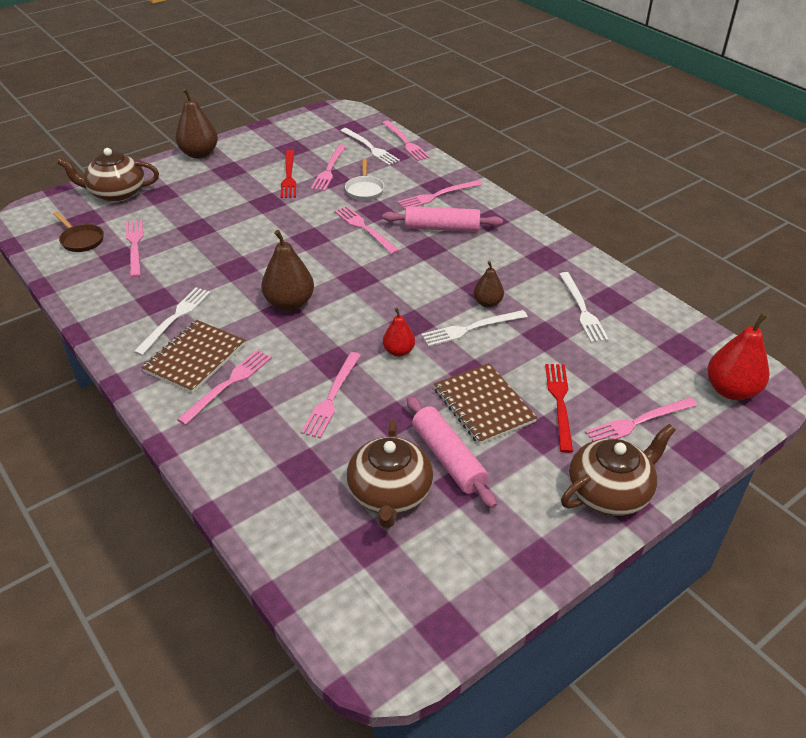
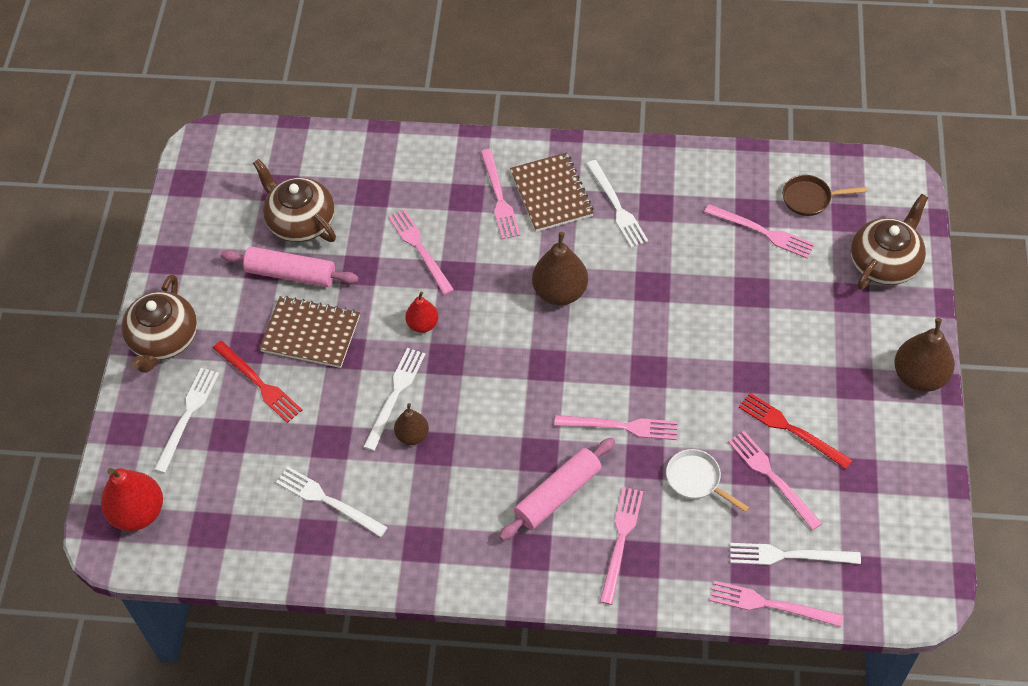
camera: 135 degrees right, 15 degrees up
pink fork [585,397,697,441] -> white fork [154,368,219,473]

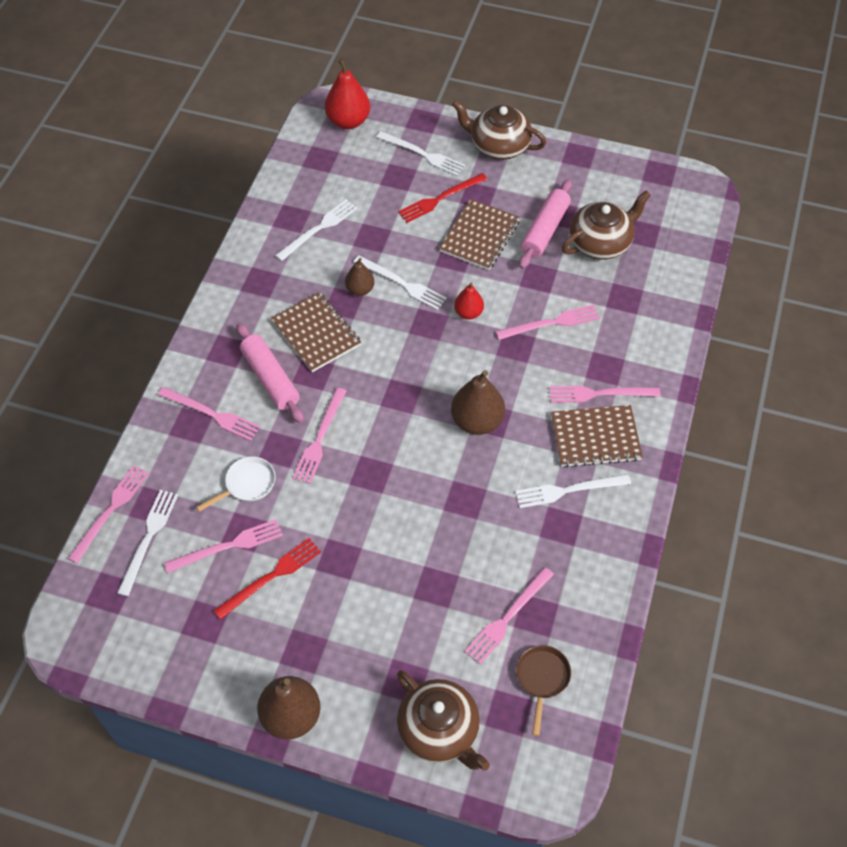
camera: 100 degrees right, 0 degrees up
none -> brown notebook [271,292,361,372]

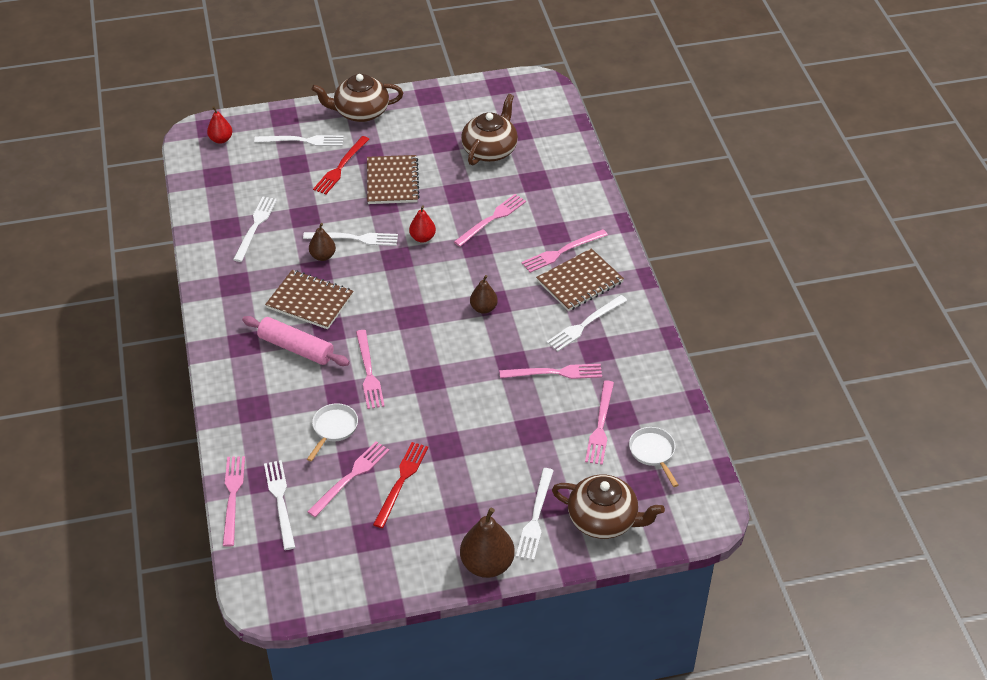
camera: 30 degrees left, 10 degrees down
pink fork [158,387,260,441] -> pink fork moved to [499,364,602,379]
red pear [325,59,370,129] -> red pear [207,106,232,144], size x0.59
brown pear [451,370,505,435] -> brown pear [470,275,498,314], size x0.59
brown pan [516,645,571,736] -> white pan [629,427,678,487]
pink rolling pin [519,179,572,269] -> none
none -> white fork [516,468,554,560]

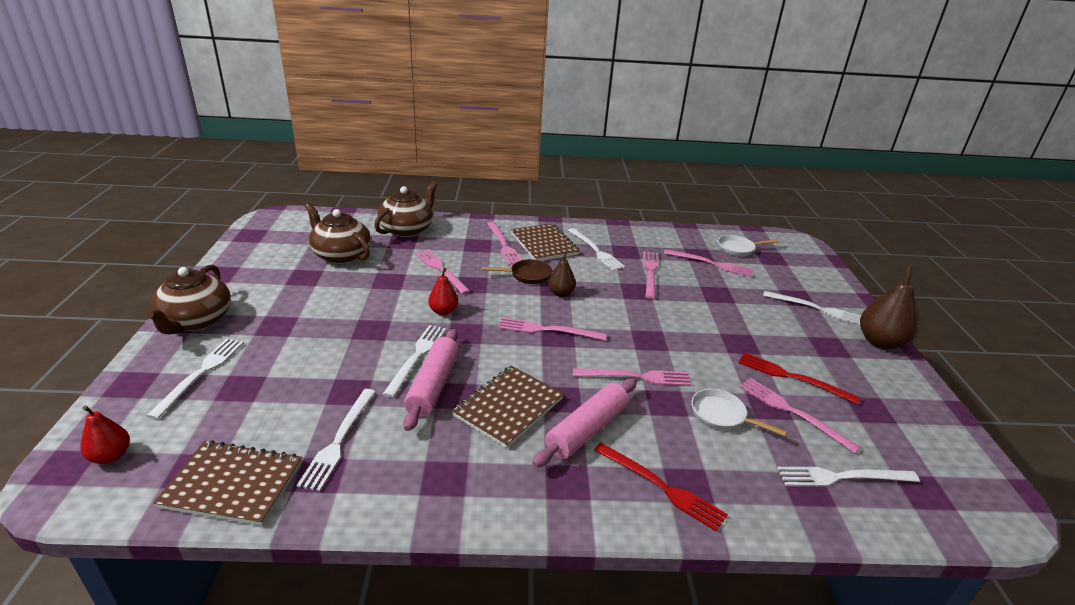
camera: 80 degrees left, 15 degrees down
pink fork [223,456,245,547] -> pink fork moved to [498,317,607,341]
white fork [233,197,277,262] -> white fork turned 105 degrees counterclockwise [297,389,376,491]
brown pear [309,223,336,261] -> pink rolling pin [403,329,459,431]
red fork [313,136,369,194] -> red fork moved to [594,443,728,532]
brown notebook [367,155,420,204] -> brown notebook moved to [154,440,302,526]
brown teapot [552,475,665,539] -> brown teapot moved to [374,181,437,237]
none -> brown pan [482,259,552,284]

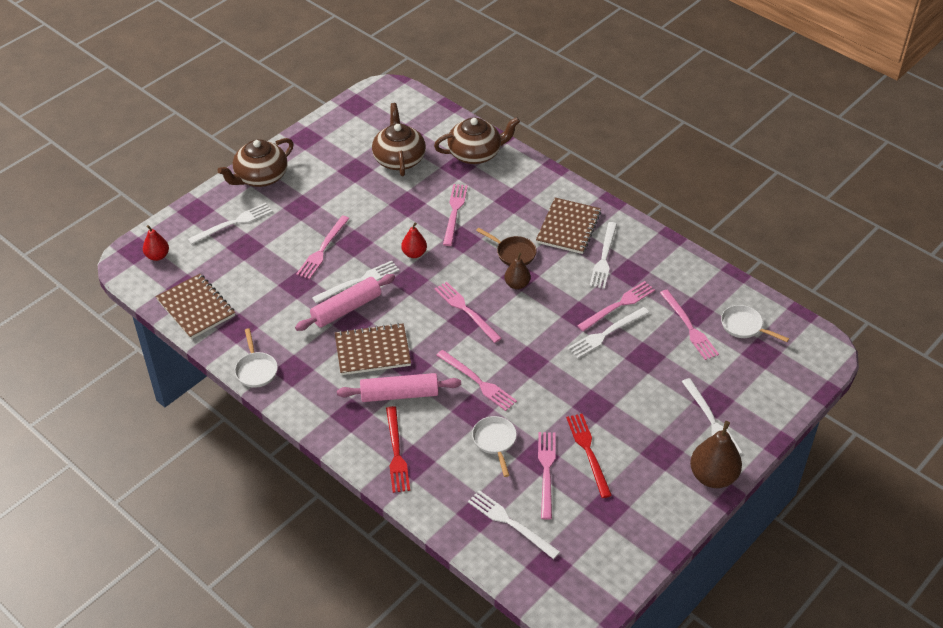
camera: 45 degrees right, 15 degrees up
white fork [297,389,376,491] -> white fork moved to [568,307,649,358]
pink fork [487,222,521,266] -> pink fork moved to [296,216,350,279]
none -> white pan [235,328,278,388]

